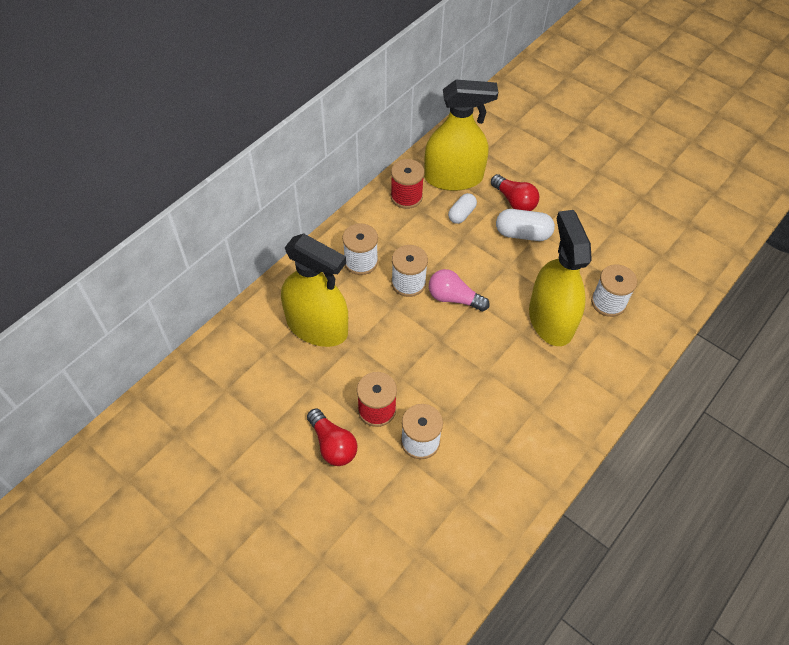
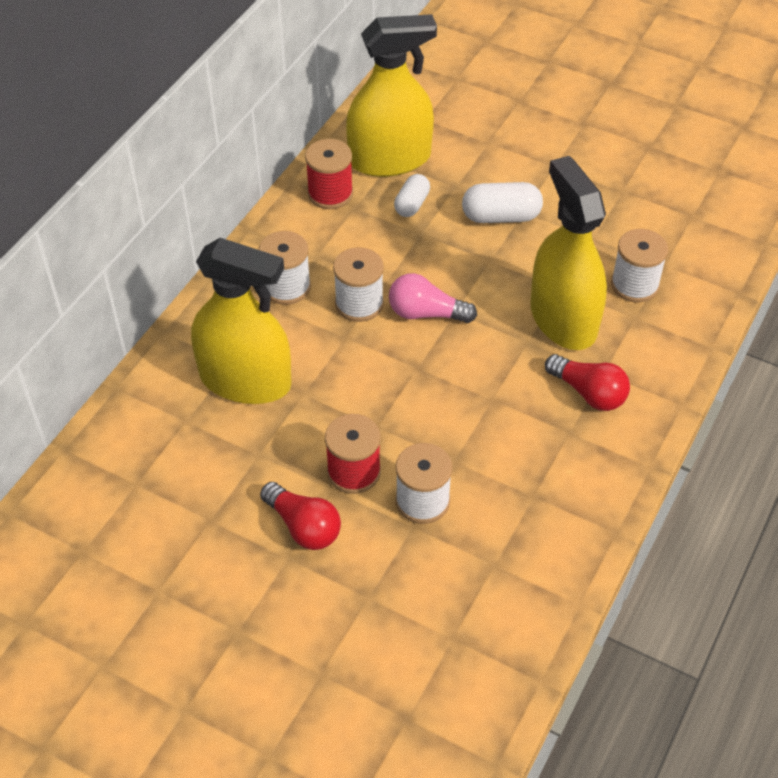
camera: 10 degrees left, 5 degrees down
red light bulb [491,174,539,211] -> red light bulb moved to [545,354,630,411]

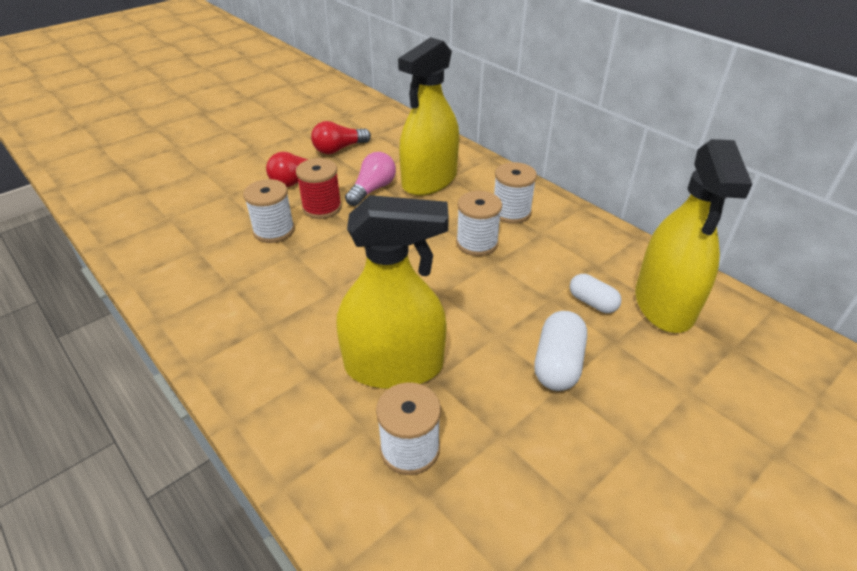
camera: 110 degrees right, 10 degrees down
red spool [305,139,353,209] -> none
pink light bulb [389,273,477,323] -> pink light bulb moved to [345,152,396,206]
red light bulb [545,354,630,411] -> red light bulb moved to [311,121,371,154]

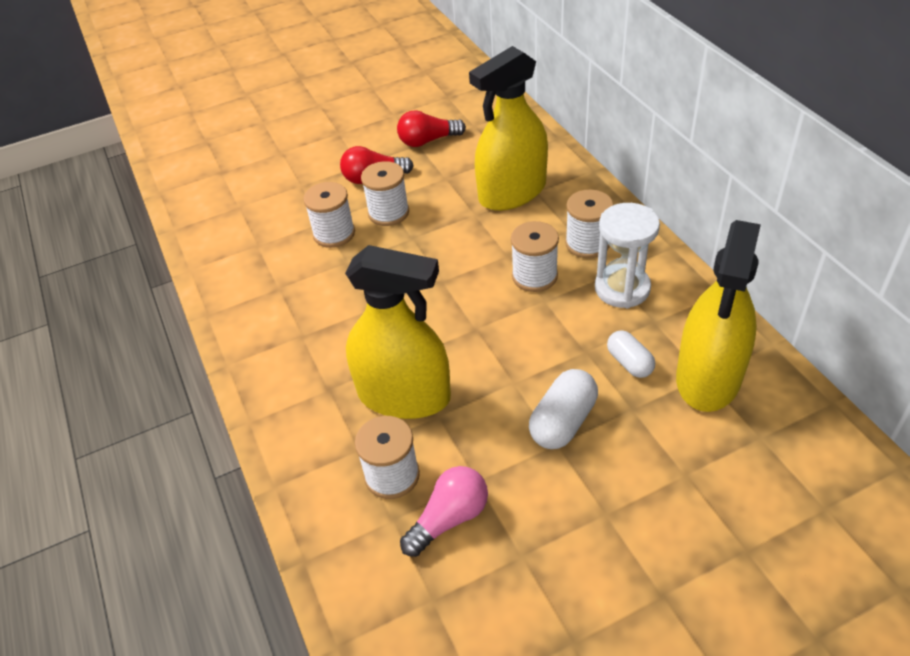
camera: 20 degrees right, 5 degrees up
red spool [296,158,342,219] -> white spool [361,161,409,226]
pink light bulb [345,152,396,206] -> pink light bulb moved to [400,466,488,557]
none -> white hourglass [595,203,660,308]

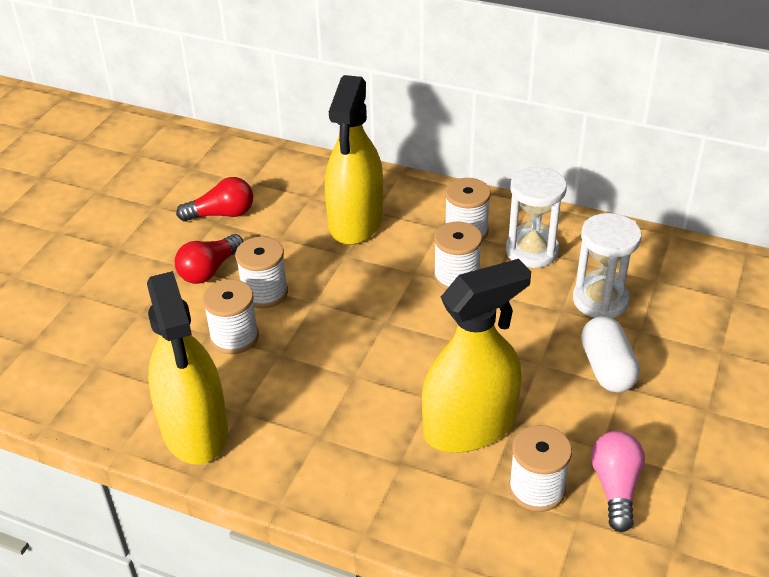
camera: 45 degrees left, 5 degrees down
red light bulb [397,110,466,147] -> red light bulb turned 135 degrees counterclockwise [176,177,253,222]
white capsule [607,330,655,378] -> white hourglass [573,213,642,318]
yellow spray bottle [676,220,761,412] -> yellow spray bottle moved to [147,271,228,465]

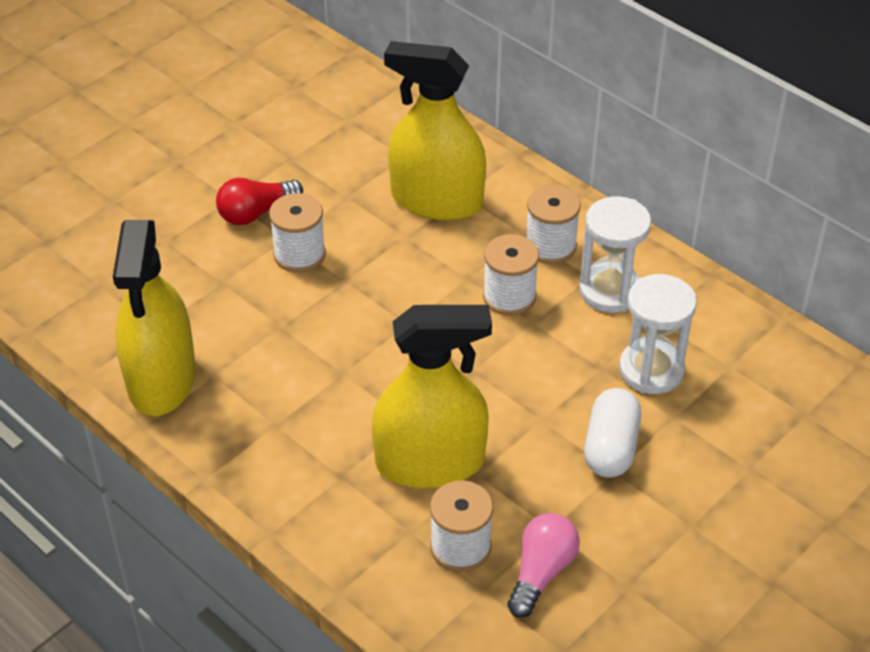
camera: 20 degrees right, 5 degrees up
red light bulb [176,177,253,222] -> none
white spool [203,279,259,354] -> none
yellow spray bottle [325,75,383,245] -> yellow spray bottle turned 75 degrees clockwise [384,41,486,220]

